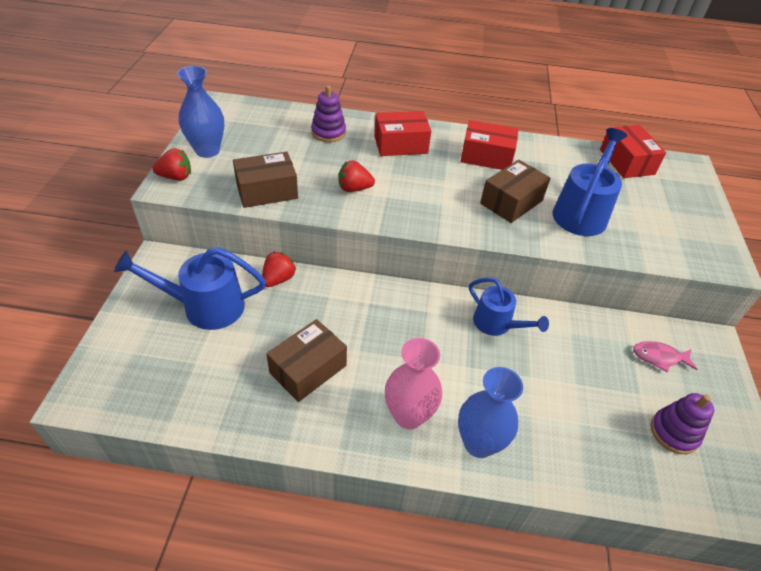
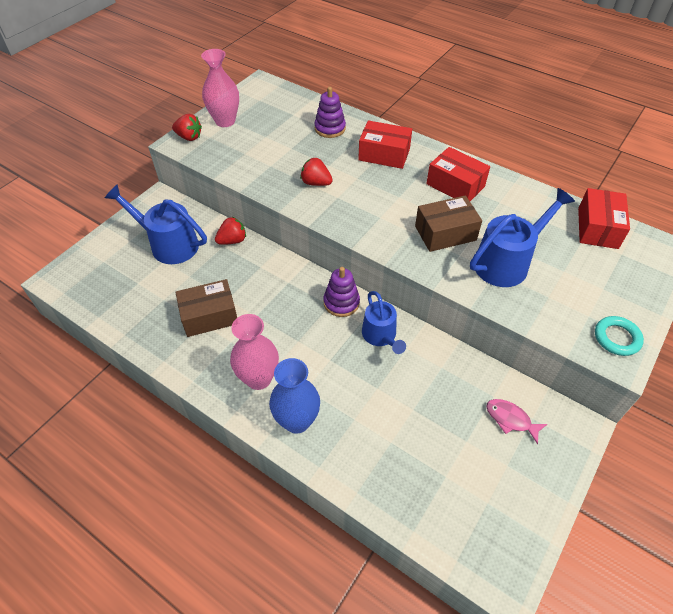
camera: 30 degrees right, 5 degrees up
blue vase [177,66,224,158] -> pink vase [201,49,239,127]
brown box [233,152,298,208] -> none
purple stacking toy [651,393,714,454] -> purple stacking toy moved to [324,267,360,317]
none -> turquoise ring [595,316,644,356]

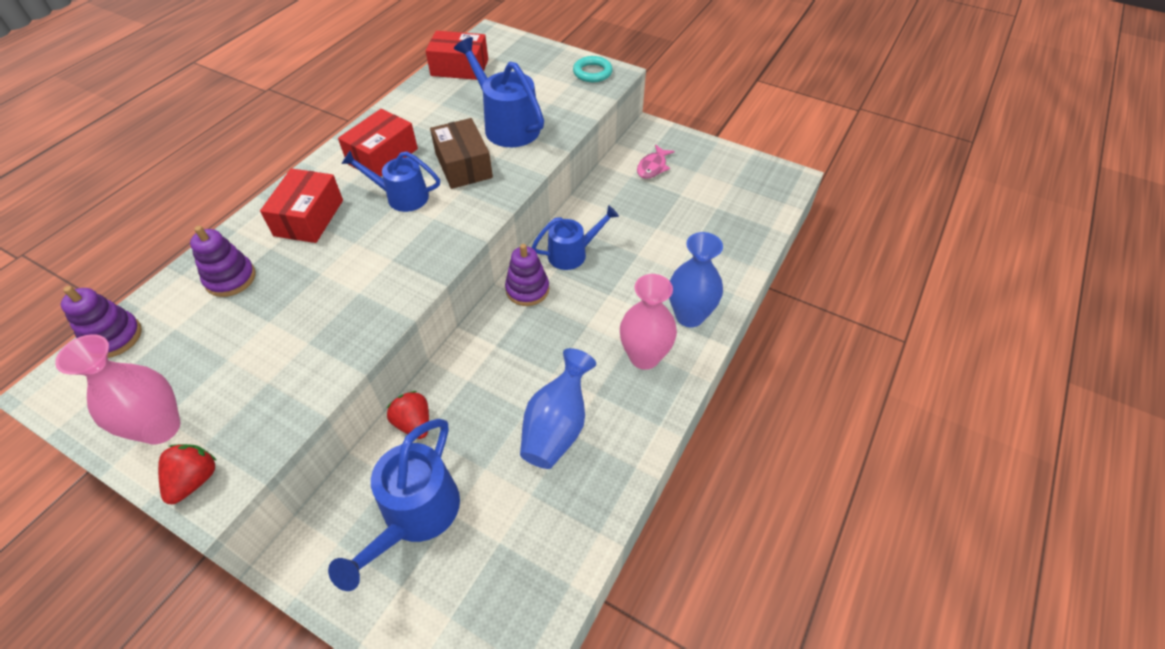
camera: 95 degrees left, 0 degrees up
brown box [175,279,237,337] -> blue vase [520,348,596,469]
red strawberry [300,158,333,186] -> none
none -> purple stacking toy [61,286,142,358]
none -> blue watering can [341,151,440,212]

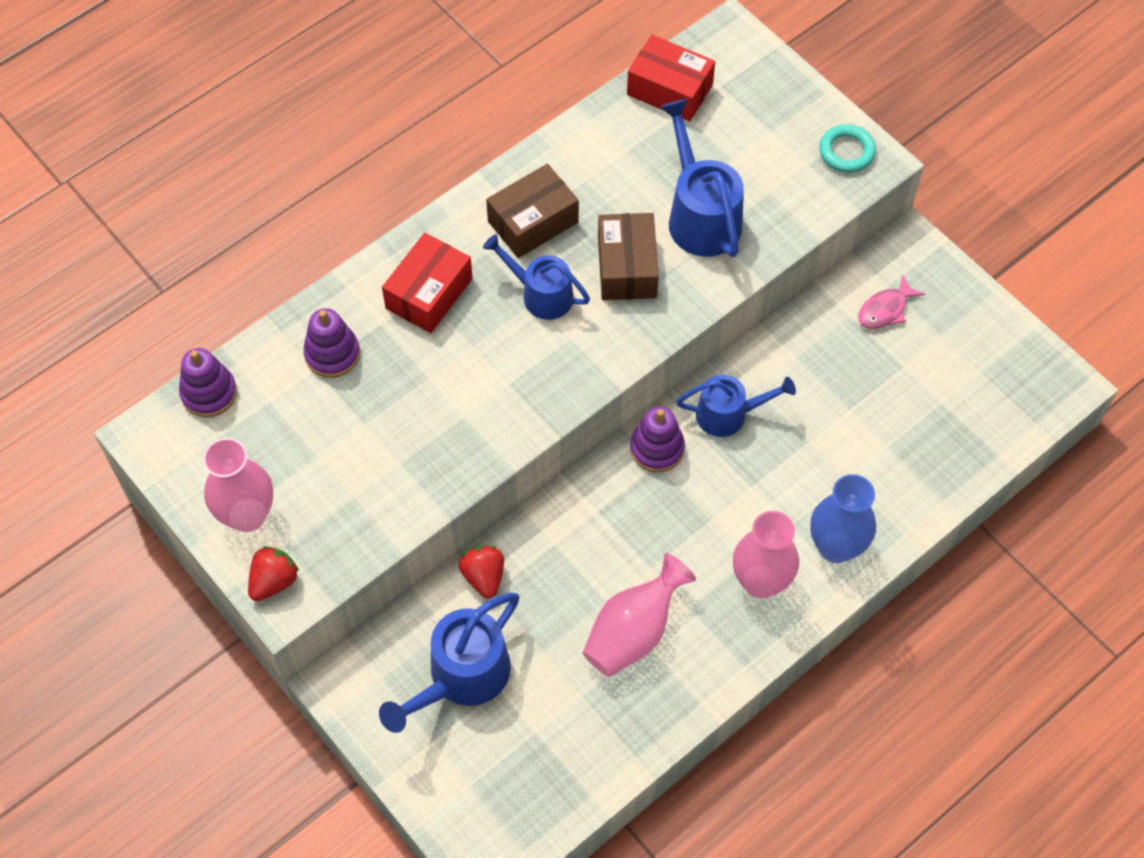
camera: 20 degrees right, 10 degrees up
red box [338,109,418,177] -> brown box [486,164,579,258]
blue vase [520,348,596,469] -> pink vase [582,553,696,677]

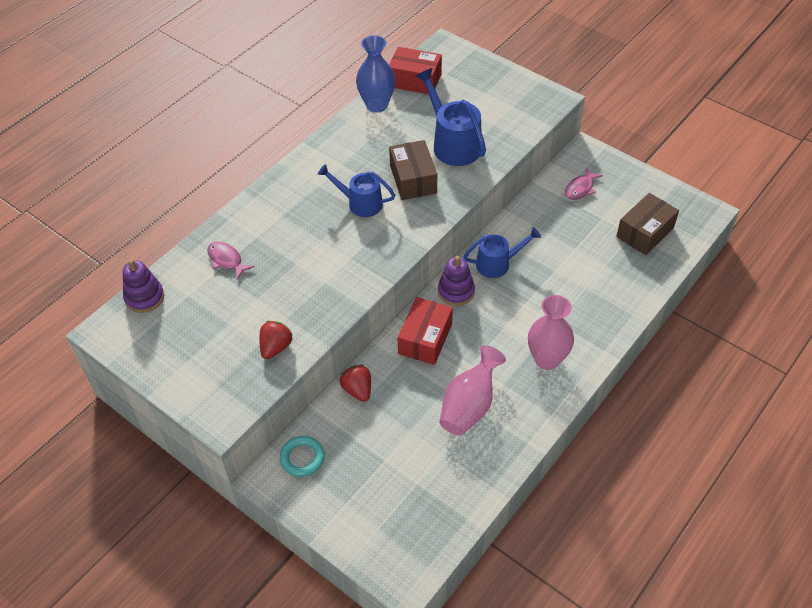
camera: 10 degrees left, 10 degrees down
pink vase [203,438,273,532] -> none
red strawberry [248,546,299,601] -> red strawberry moved to [259,321,293,359]
purple stacking toy [303,308,360,378] -> pink fish [207,241,255,280]
blue watering can [379,593,519,733] -> none
red box [382,233,473,333] -> red box moved to [397,297,453,365]
brown box [486,164,579,258] -> brown box moved to [616,193,679,255]
blue vase [810,474,876,563] -> blue vase moved to [356,35,396,113]
turquoise ring [819,124,876,173] -> turquoise ring moved to [280,436,325,477]

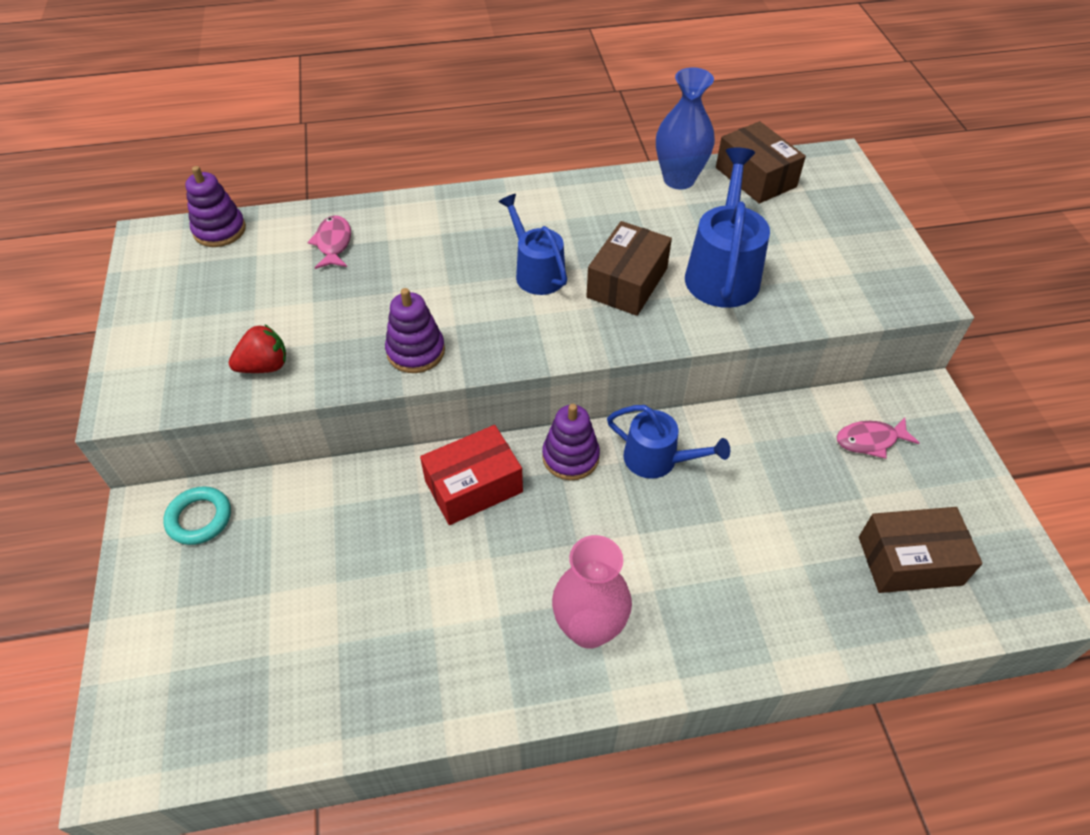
camera: 40 degrees right, 0 degrees up
red strawberry [340,364,371,402] -> none
red box [389,47,442,94] -> brown box [716,121,806,204]
pink vase [439,345,506,436] -> none
none -> purple stacking toy [385,288,445,373]

